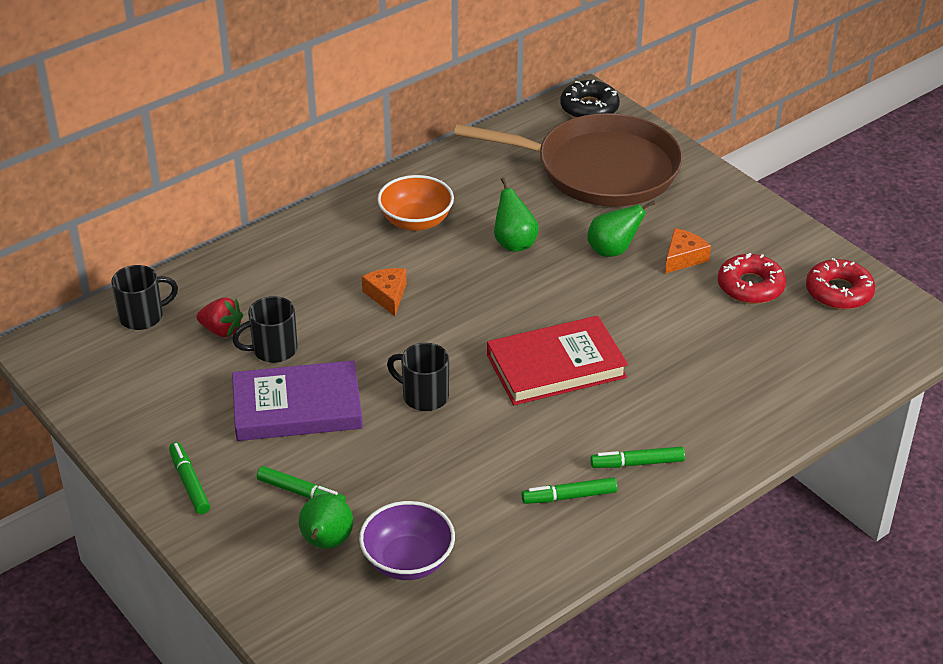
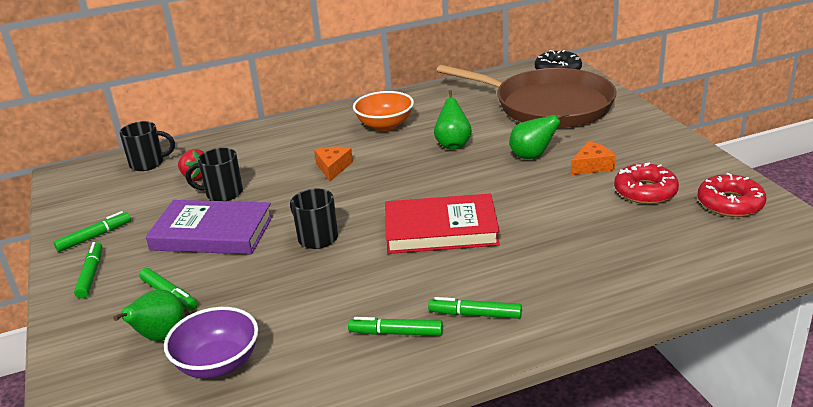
camera: 20 degrees right, 10 degrees down
none -> green marker [53,211,131,252]

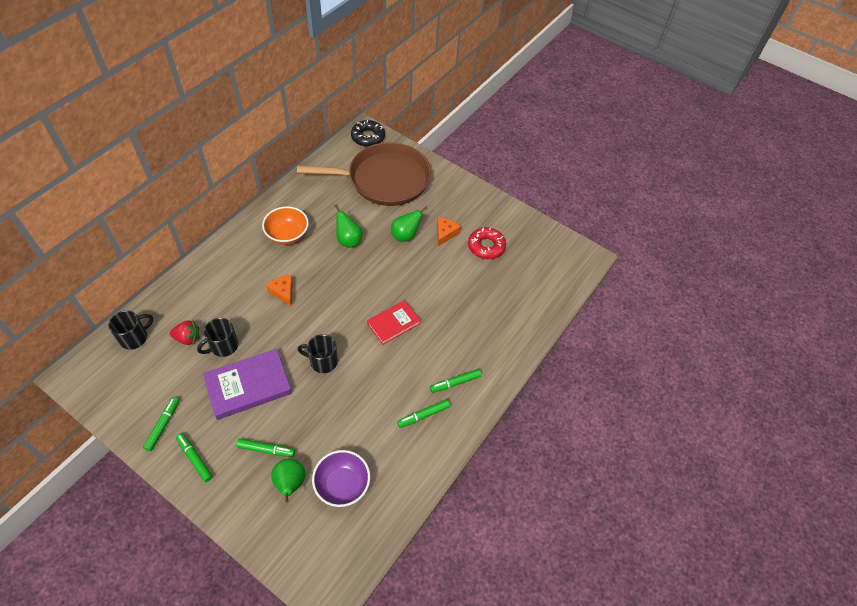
camera: 40 degrees left, 25 degrees up
red book [385,193,500,254] -> red book [367,300,421,345], size x0.64
red donut [698,173,767,217] -> none

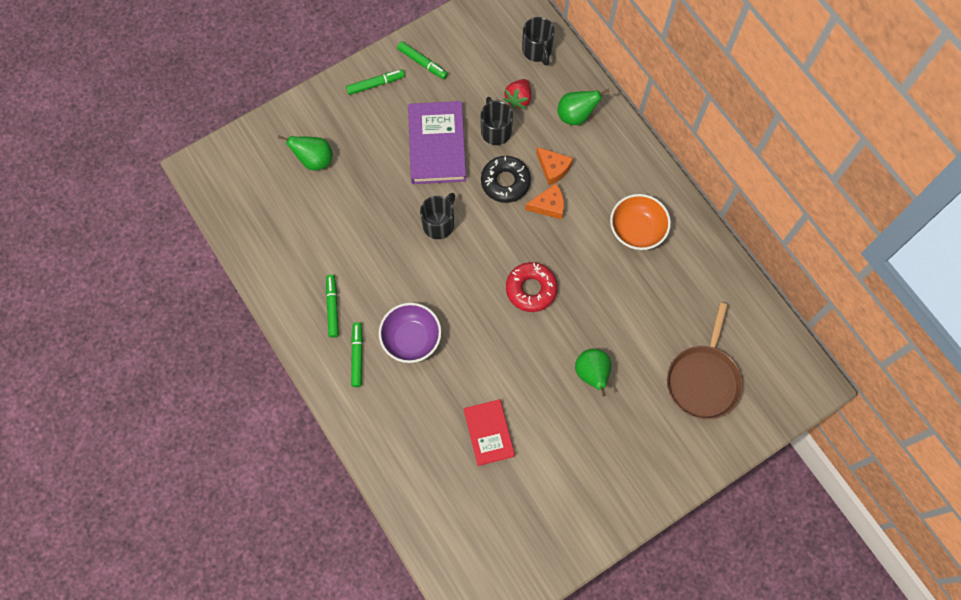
camera: 115 degrees right, 15 degrees up
green marker [236,439,295,457] -> none
brown pan [297,142,431,206] -> brown pan [667,303,743,420], size x0.62
purple bowl [312,450,370,507] -> purple bowl moved to [379,303,441,363]
green pear [335,205,362,248] -> green pear moved to [557,89,610,125]
black donut [351,120,385,147] -> black donut moved to [481,156,531,203]
red book [367,300,421,345] -> red book moved to [464,399,515,466]
orange cheese [437,217,461,246] -> orange cheese moved to [536,147,573,185]
red donut [468,227,506,259] -> red donut moved to [506,262,558,312]

